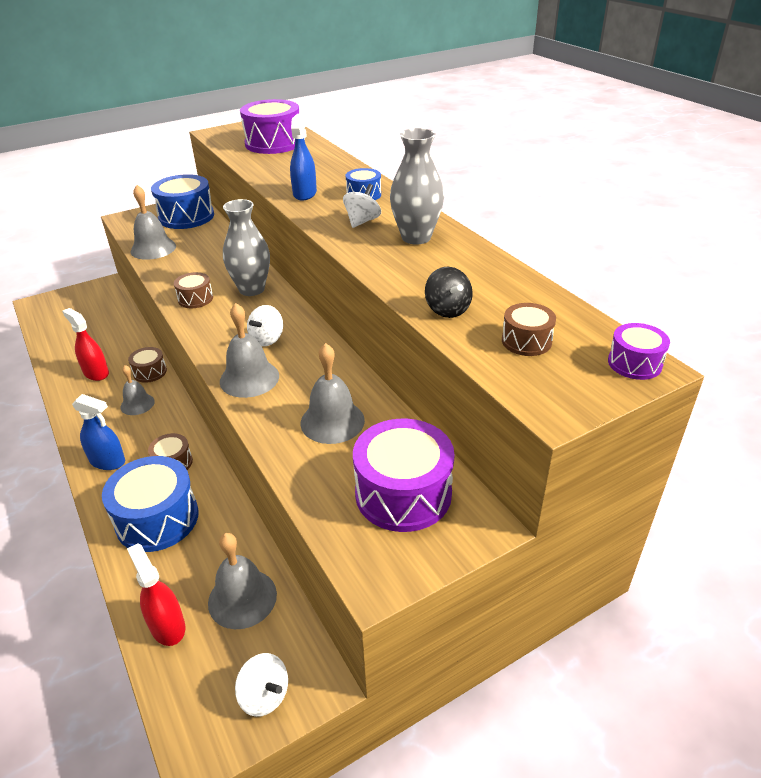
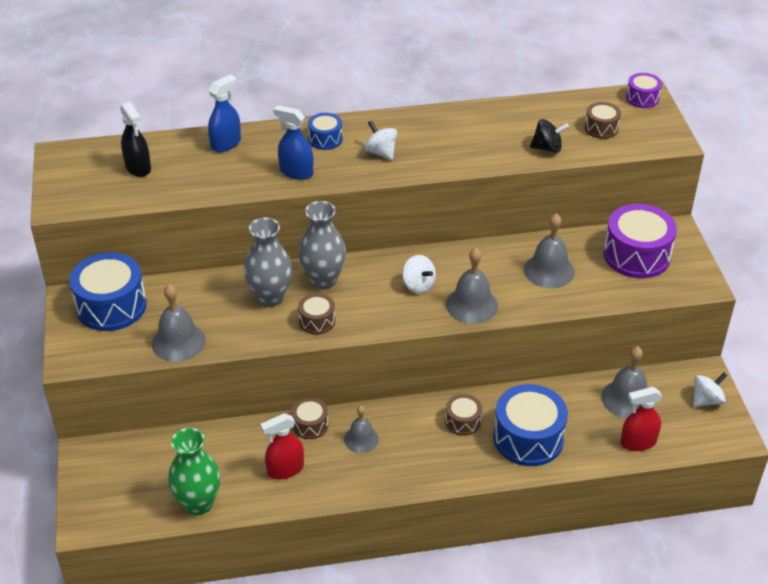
camera: 70 degrees left, 5 degrees up
blue spray bottle [72,394,125,470] -> blue spray bottle moved to [208,74,241,152]
purple drum [240,99,299,154] -> black spray bottle [120,102,151,177]
grey vase [390,128,444,245] -> grey vase moved to [244,218,292,307]
none -> green vase [168,428,220,515]

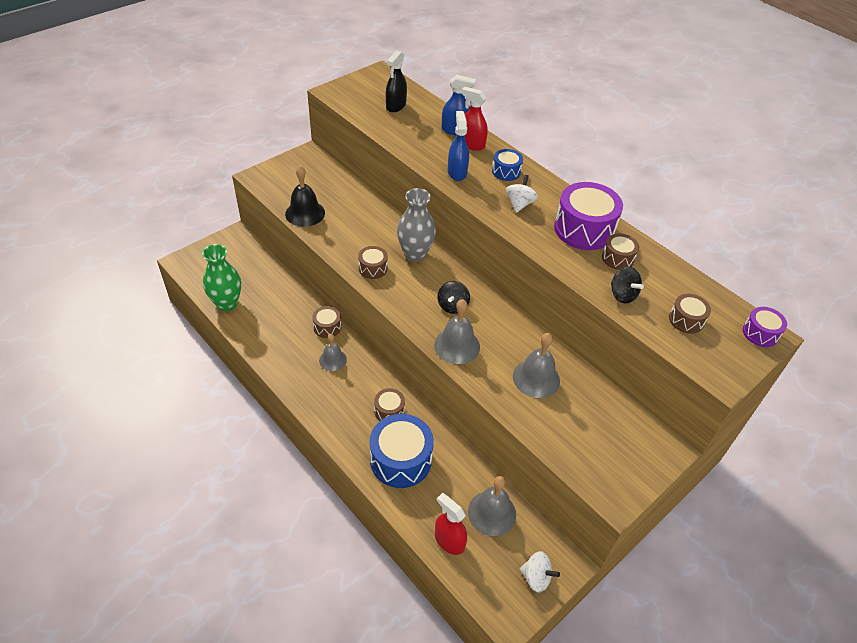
camera: 55 degrees right, 5 degrees up
blue drum [69,252,147,331] -> none
grey bell [152,284,206,362] -> black bell [285,166,325,227]
grey vase [244,218,292,307] -> none
red spray bottle [260,413,304,480] -> red spray bottle moved to [461,87,488,151]
white spinning top [402,255,436,293] -> black spinning top [437,281,470,314]
purple drum [604,204,677,278] -> purple drum moved to [554,182,623,250]
none -> brown drum [602,233,639,270]

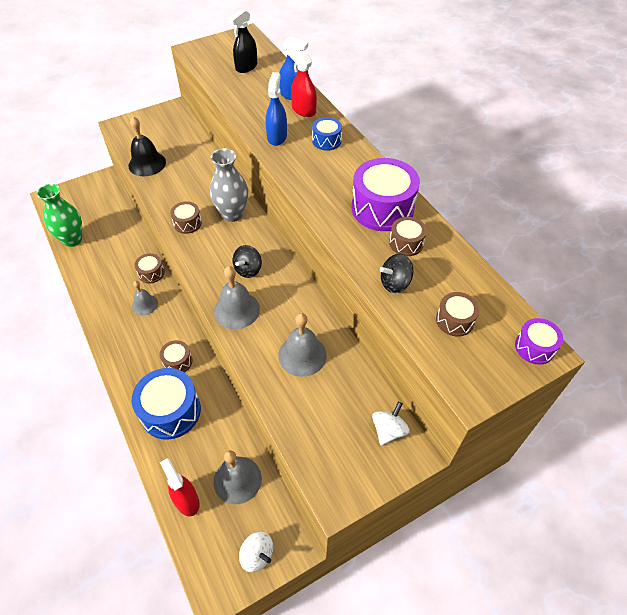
camera: 15 degrees right, 5 degrees up
white spinning top [506,175,538,213] -> white spinning top moved to [372,402,410,445]
black spinning top [611,266,644,304] -> black spinning top turned 90 degrees clockwise [380,254,413,293]

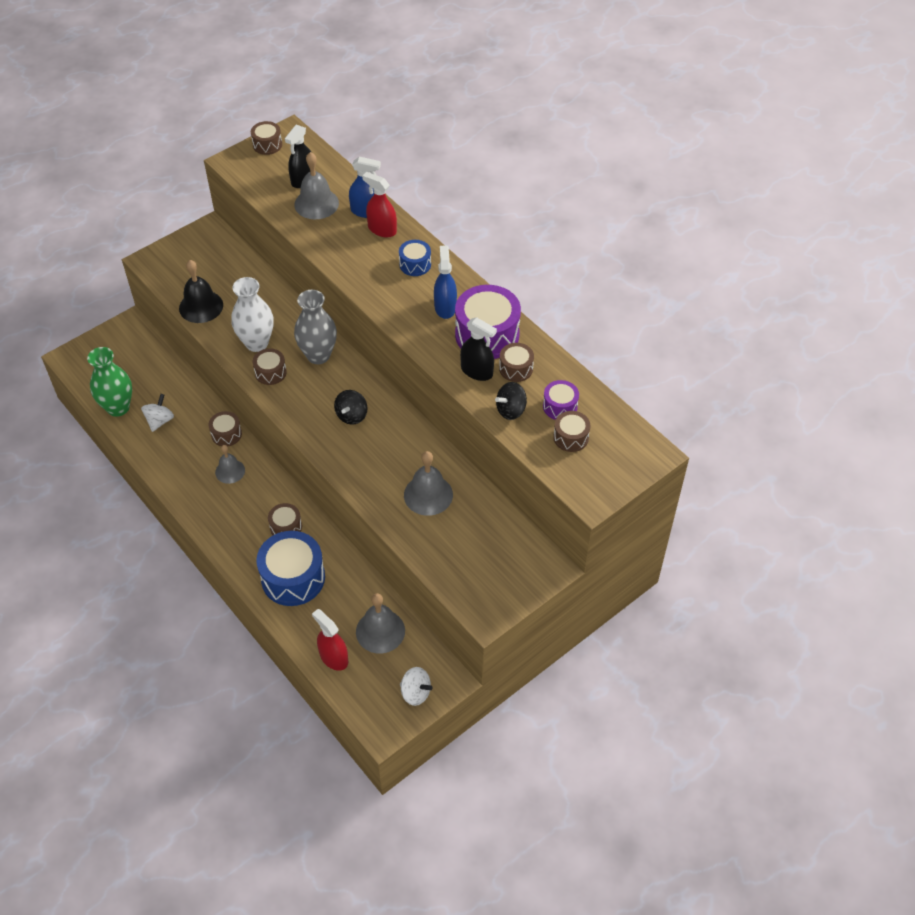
camera: 10 degrees left, 0 degrees up
grey bell [214,266,260,329] -> grey bell moved to [294,152,339,219]
blue spray bottle [266,72,287,146] -> blue spray bottle moved to [434,245,457,319]
white spinning top [372,402,410,445] -> white spinning top moved to [141,394,174,432]
purple drum [515,318,563,365] -> purple drum moved to [543,380,579,420]
none -> white vase [231,277,274,352]
none -> brown drum [251,121,282,155]
none -> black spray bottle [460,317,497,381]

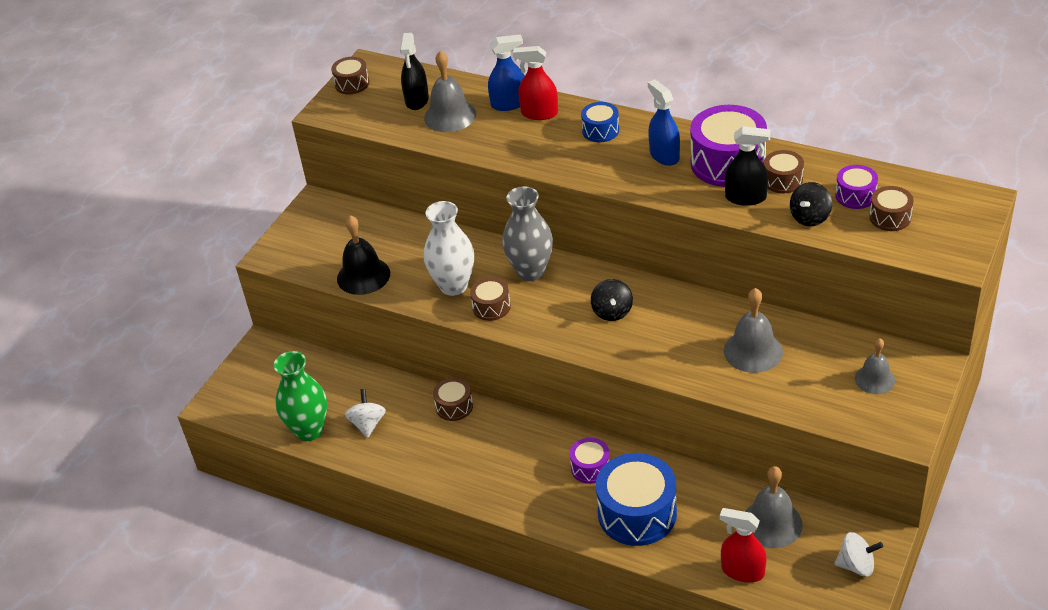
camera: 20 degrees left, 10 degrees down
grey bell [215,445,245,484] -> grey bell moved to [855,338,895,394]
brown drum [268,503,302,535] -> purple drum [569,438,609,484]

